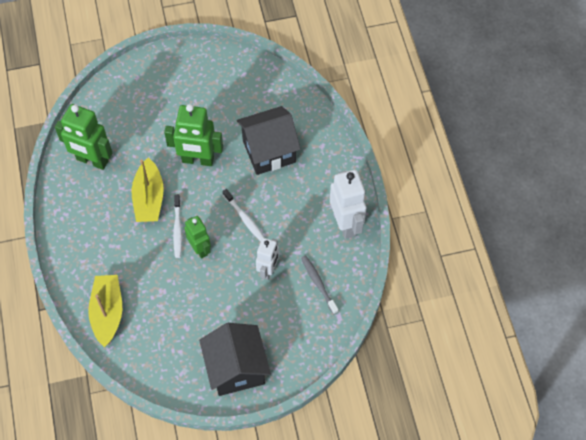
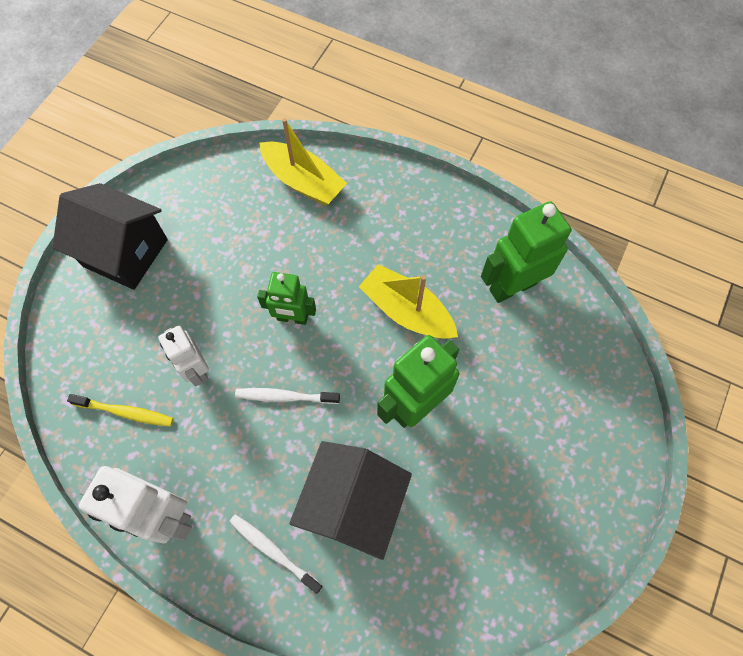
camera: 130 degrees right, 5 degrees up
white toothbrush [173,194,182,258] -> white toothbrush moved to [229,514,323,594]
grey toothbrush [301,255,338,314] -> yellow toothbrush [67,394,173,427]

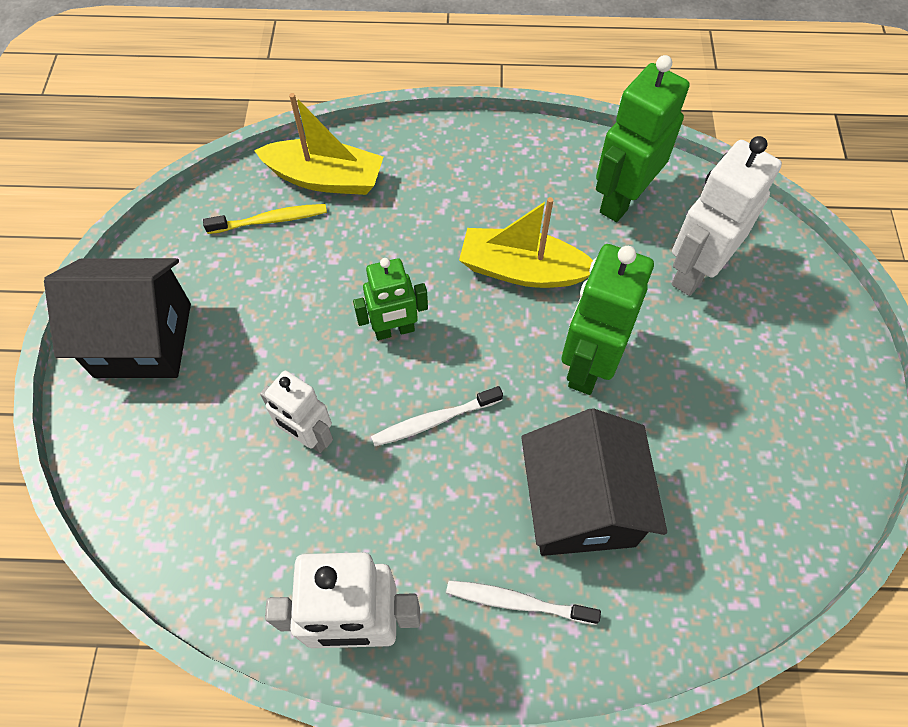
camera: 25 degrees left, 5 degrees down
yellow toothbrush [67,394,173,427] -> yellow toothbrush moved to [203,204,327,234]
none -> white robot [672,136,782,296]

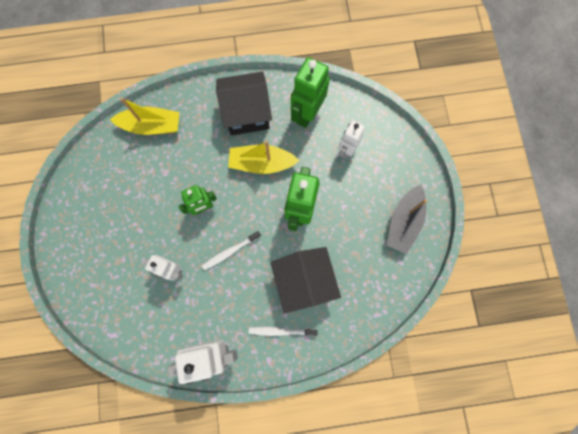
camera: 10 degrees left, 15 degrees up
black house [44,258,191,378] -> black house moved to [216,71,272,135]
yellow toothbrush [203,204,327,234] -> none
white robot [672,136,782,296] -> white robot [338,120,365,159], size x0.63
none -> grey boat [387,185,427,254]

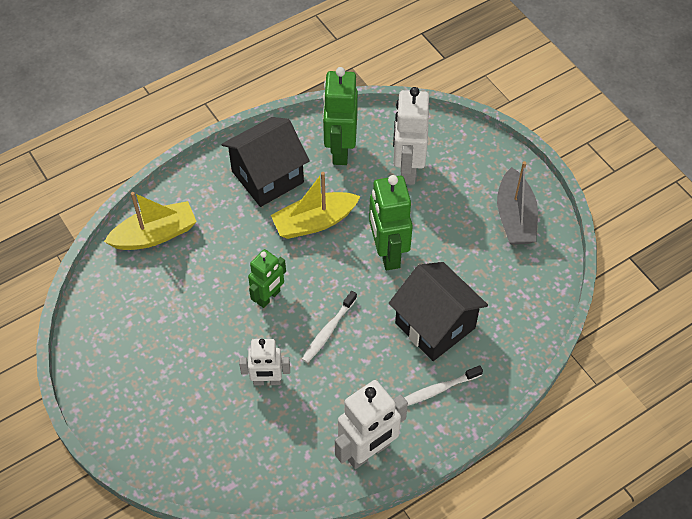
camera: 25 degrees left, 20 degrees down
white robot [338,120,365,159] -> white robot [393,87,429,185], size x1.58

